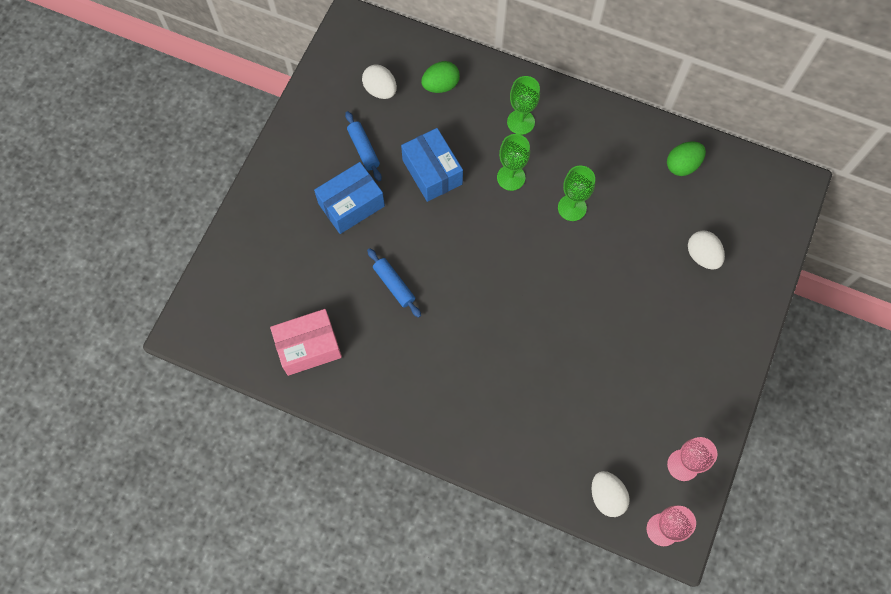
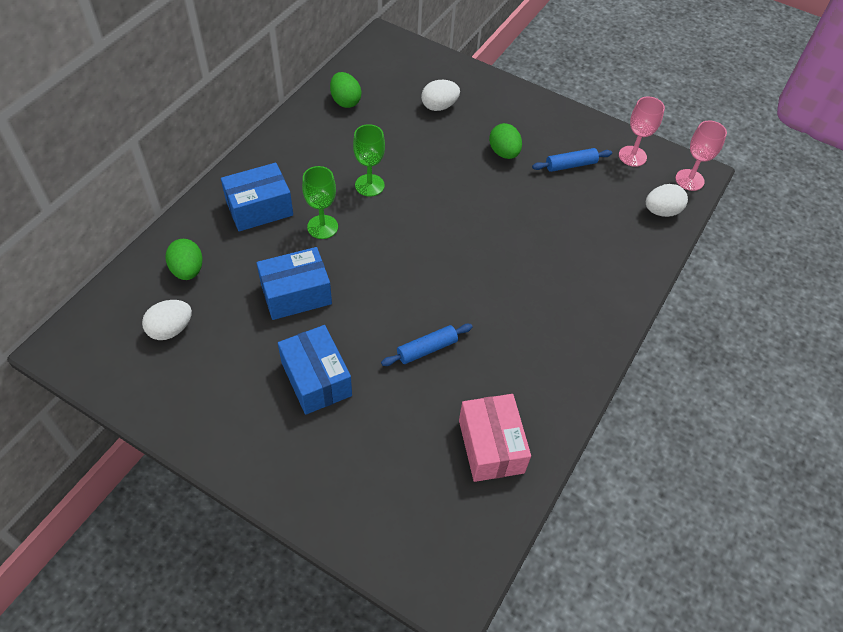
camera: 85 degrees left, 15 degrees down
blue rolling pin [345,111,382,181] -> blue rolling pin moved to [532,148,612,172]
green goblet [507,76,540,135] -> blue box [221,163,293,231]
none -> green egg [489,123,522,159]

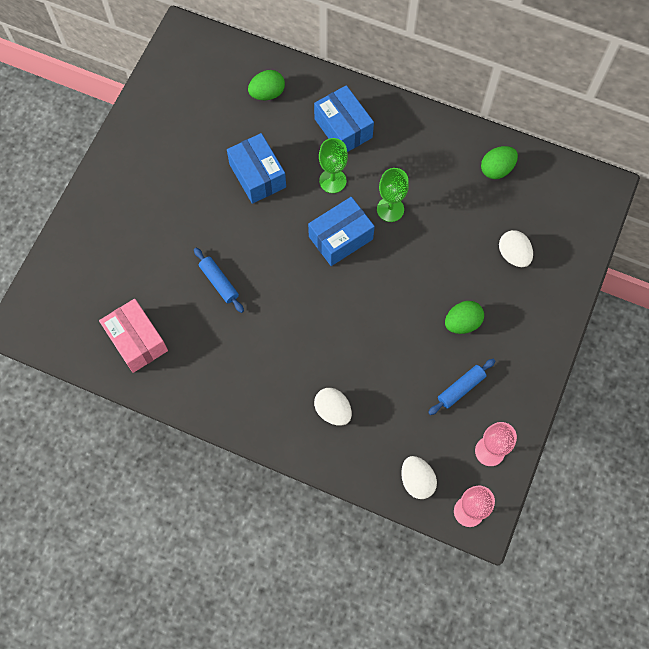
camera: 85 degrees right, 15 degrees up
white egg [142,300,192,340] -> white egg moved to [314,388,352,426]
blue box [278,325,352,415] -> blue box moved to [308,197,375,266]
pink box [459,394,531,482] -> pink box turned 75 degrees clockwise [99,299,168,373]
blue rolling pin [532,148,612,172] -> blue rolling pin turned 75 degrees clockwise [428,359,495,415]

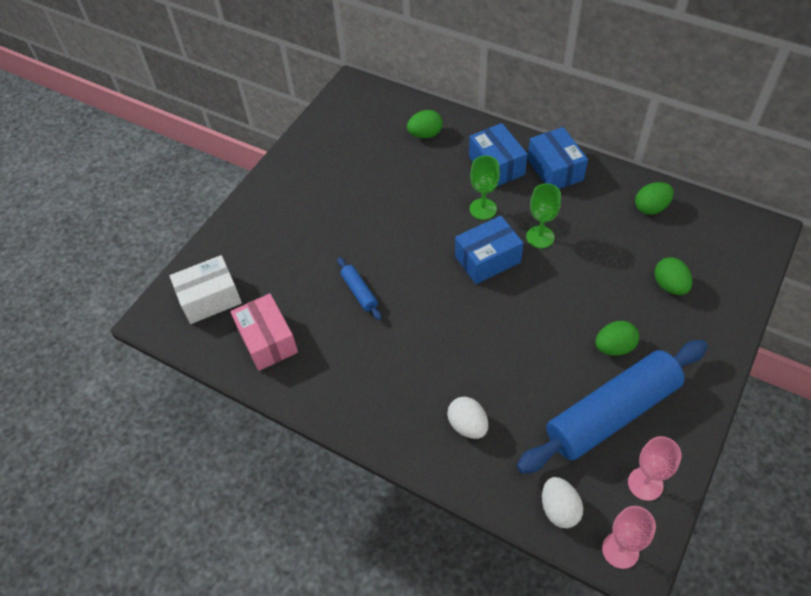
camera: 10 degrees right, 15 degrees down
blue box [227,133,286,204] -> blue box moved to [528,127,588,189]
blue rolling pin [428,359,495,415] -> blue rolling pin [517,340,708,474], size x2.45
white egg [499,230,533,267] -> green egg [654,257,692,295]
none -> white box [170,255,242,324]

